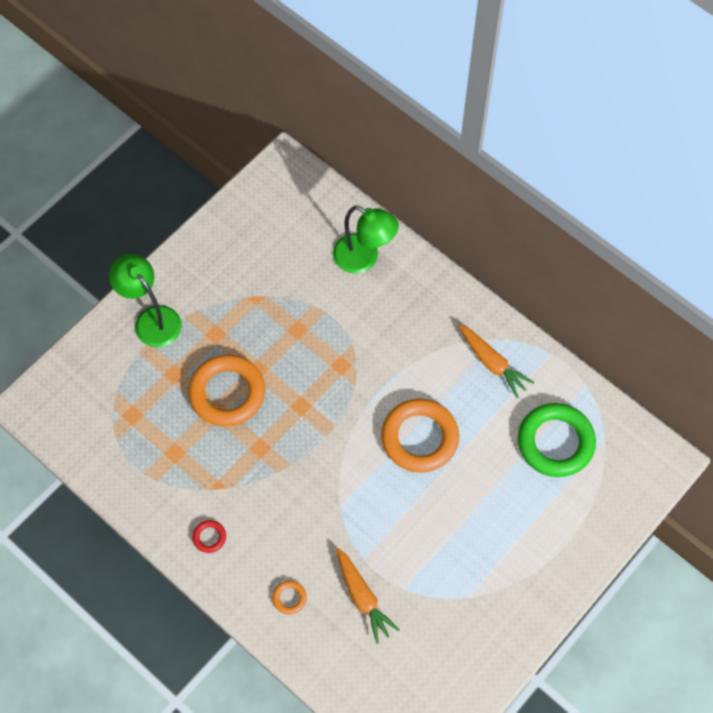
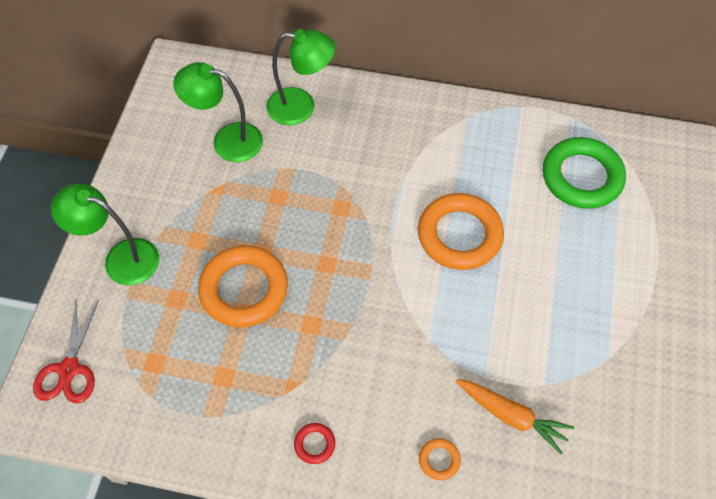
camera: 30 degrees left, 5 degrees down
orange carrot [458,324,534,398] -> none
none -> red scissors [33,299,99,403]
none -> green lamp [173,62,263,162]

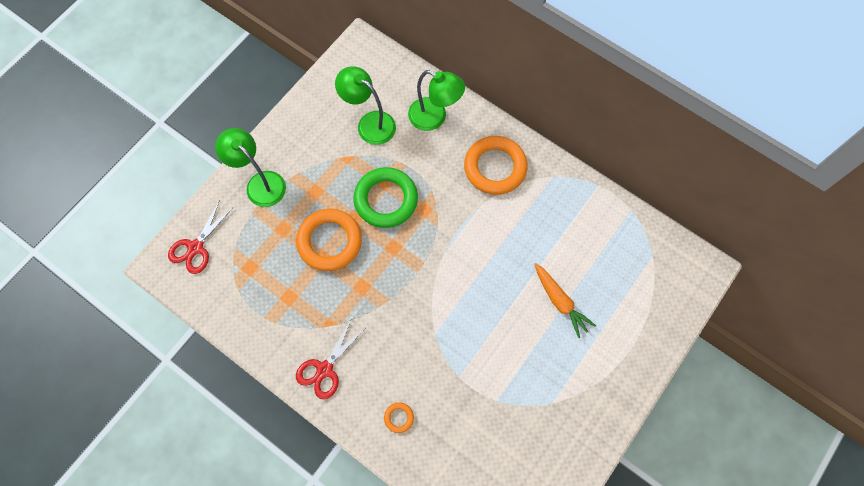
camera: 25 degrees right, 10 degrees up
red ring [294,423,335,464] -> red scissors [296,318,364,399]
orange ring [418,193,504,270] -> orange ring moved to [464,136,528,195]
orange carrot [456,379,574,454] -> orange carrot moved to [534,263,596,338]
green ring [543,137,626,209] -> green ring moved to [353,167,418,228]

